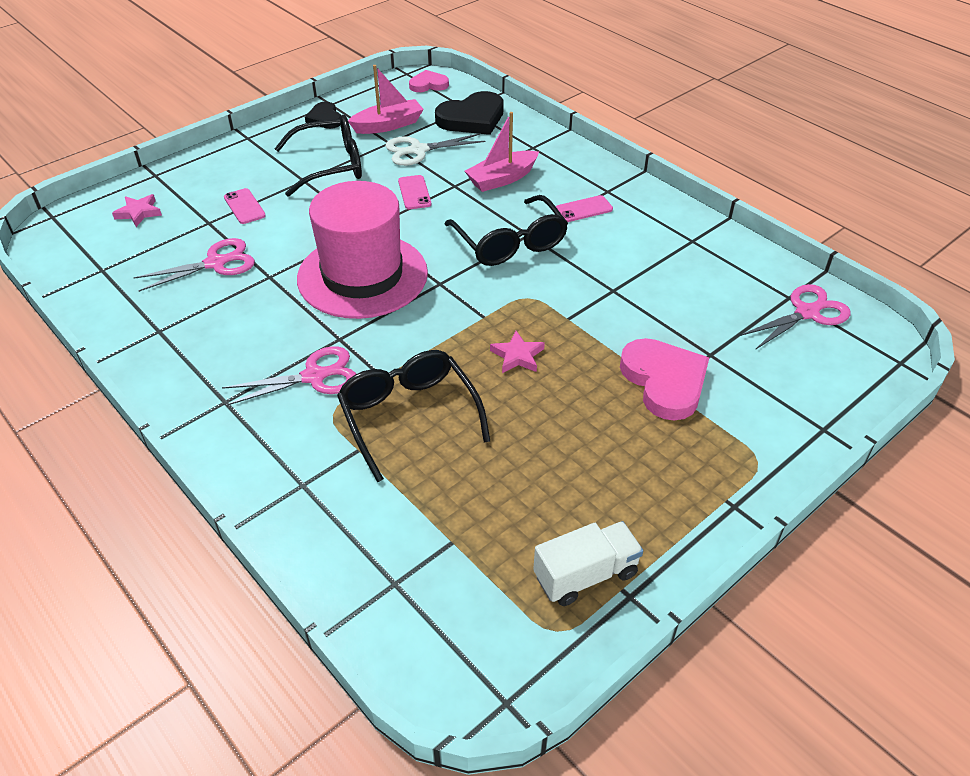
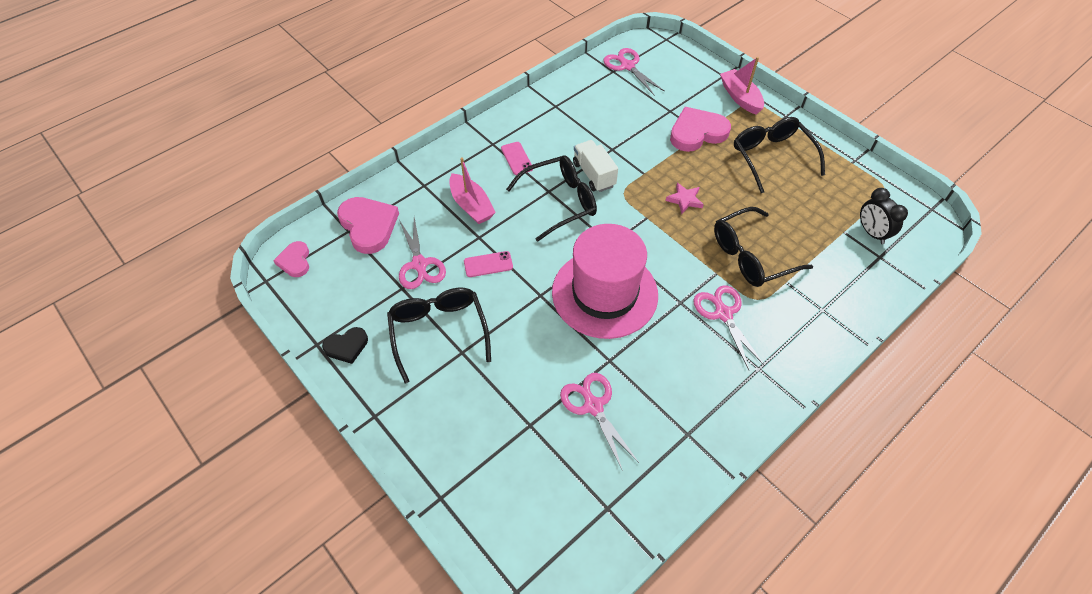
camera: 90 degrees left, 10 degrees up
pink star [112,194,162,227] -> none
pink phone [224,188,266,224] -> none
pink boat [348,65,424,134] -> pink boat moved to [720,57,764,115]
white scissors [385,133,486,166] -> pink scissors [399,217,446,289]
black heart [435,91,504,135] -> pink heart [337,197,399,254]
white truck [533,521,643,606] -> white truck moved to [573,140,618,192]
none -> black glasses [734,117,825,193]
none -> black clock [860,188,908,244]

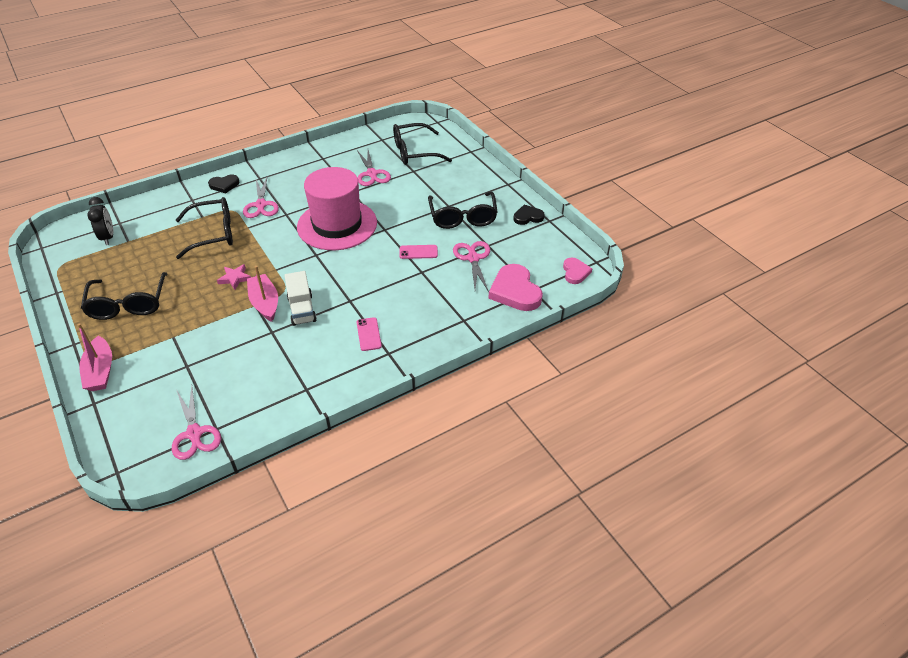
camera: 170 degrees left, 10 degrees down
pink boat [449,157,496,224] -> pink boat moved to [247,266,278,322]
black glasses [506,155,597,242] -> black glasses moved to [393,123,452,165]
pink heart [670,107,731,152] -> none
none -> black heart [208,175,239,193]

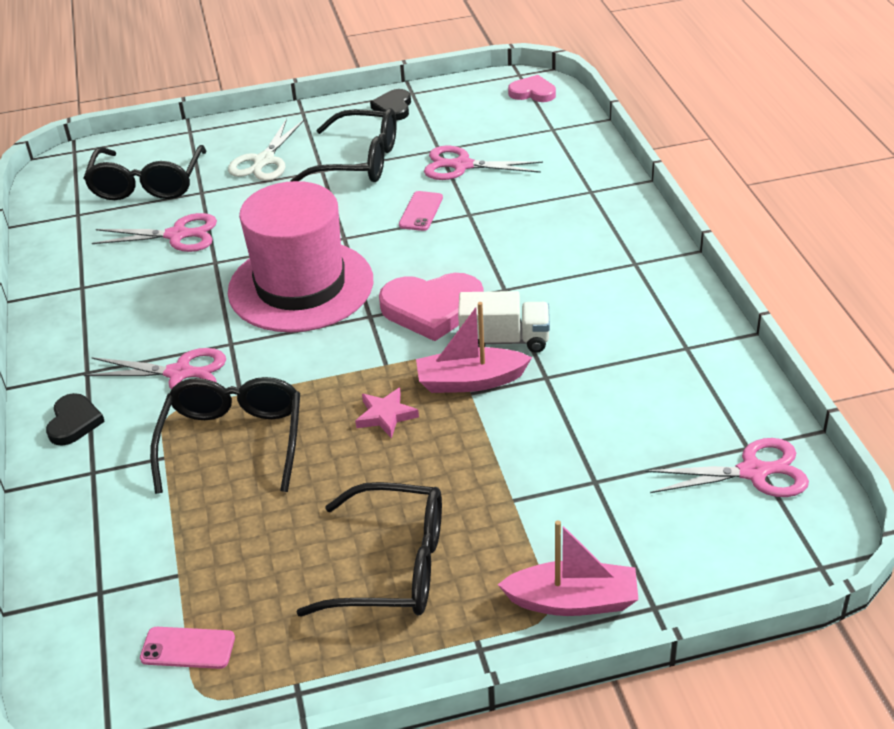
camera: 70 degrees left, 5 degrees down
black clock [88,197,113,245] -> none
pink phone [357,317,382,351] -> pink phone moved to [140,627,235,669]
pink heart [488,264,543,311] -> pink heart moved to [379,273,484,341]
none -> white scissors [228,119,304,181]

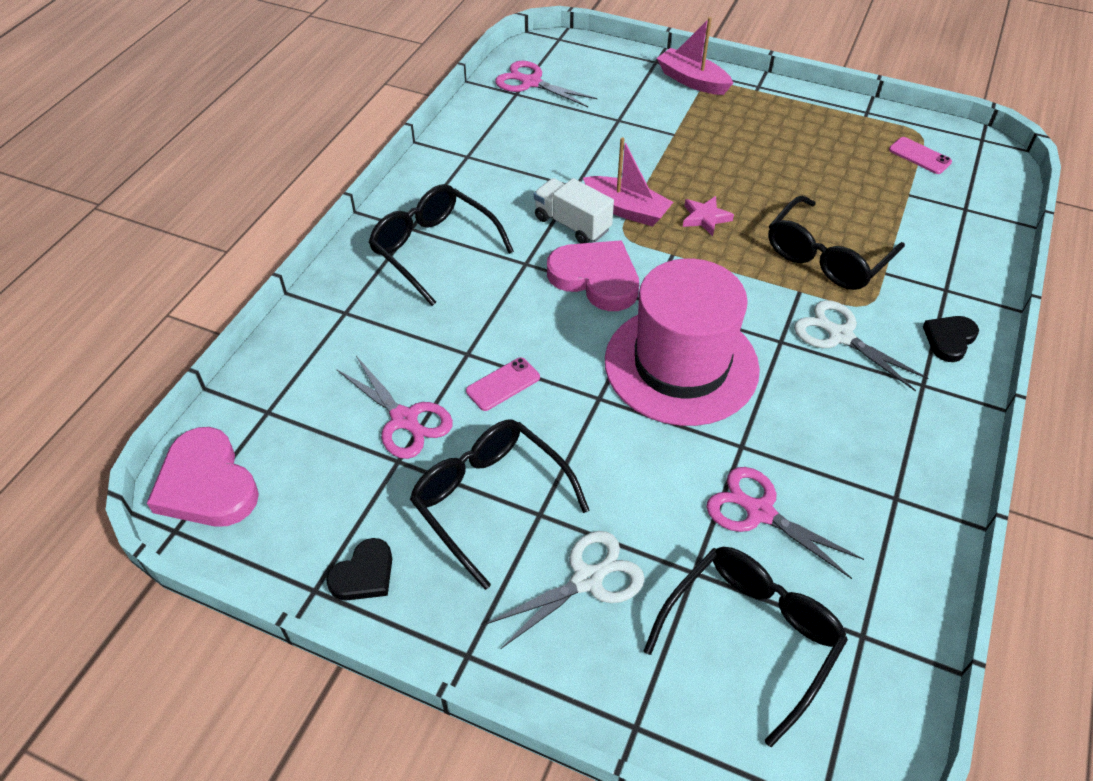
camera: 145 degrees left, 10 degrees up
pink scissors [84,348,226,390] -> white scissors [794,300,928,391]
black glasses [296,482,442,616] -> black glasses moved to [368,184,514,306]
pink heart [508,75,556,102] -> pink heart [147,427,259,527], size x1.75

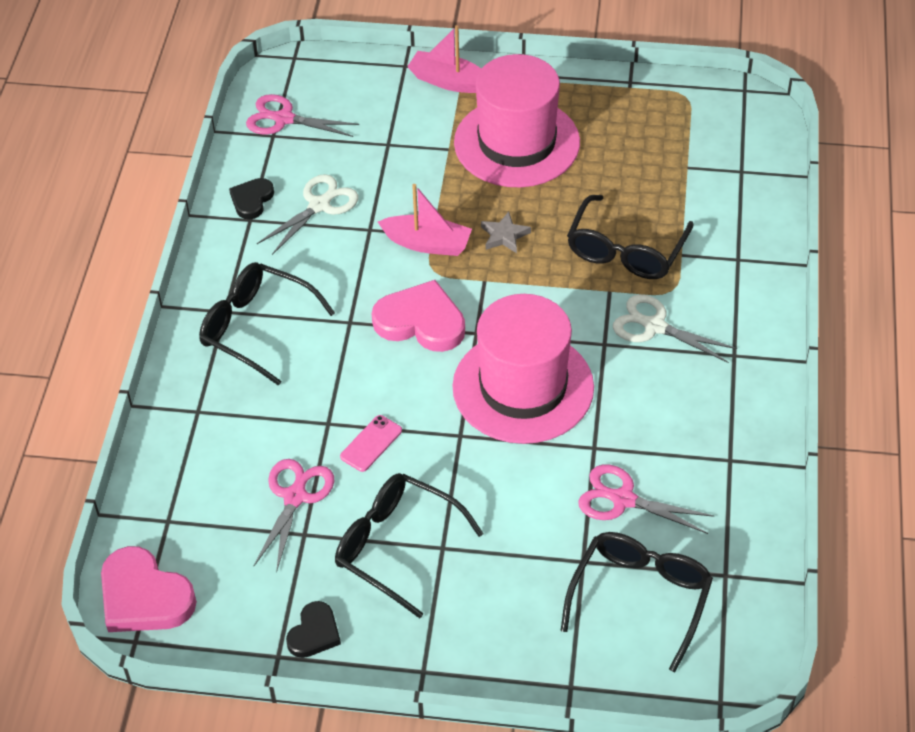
camera: 15 degrees left, 0 degrees up
pink scissors [337,356,453,459] -> pink scissors turned 105 degrees counterclockwise [254,459,335,573]
white scissors [485,531,645,649] -> white scissors moved to [257,174,359,255]
white truck [534,178,614,244] -> none
pink star [683,196,734,236] -> grey star [481,211,531,253]
pink phone [889,137,952,174] -> none
black heart [923,316,979,362] -> black heart moved to [229,178,274,219]
none -> pink hat [454,54,580,187]

